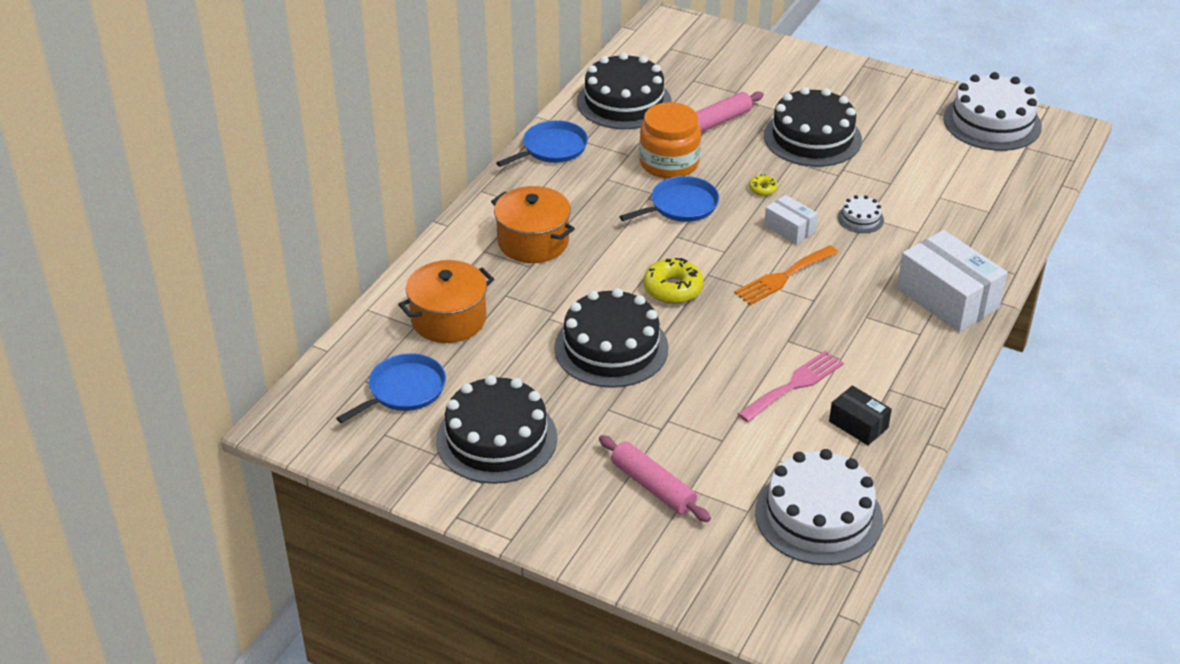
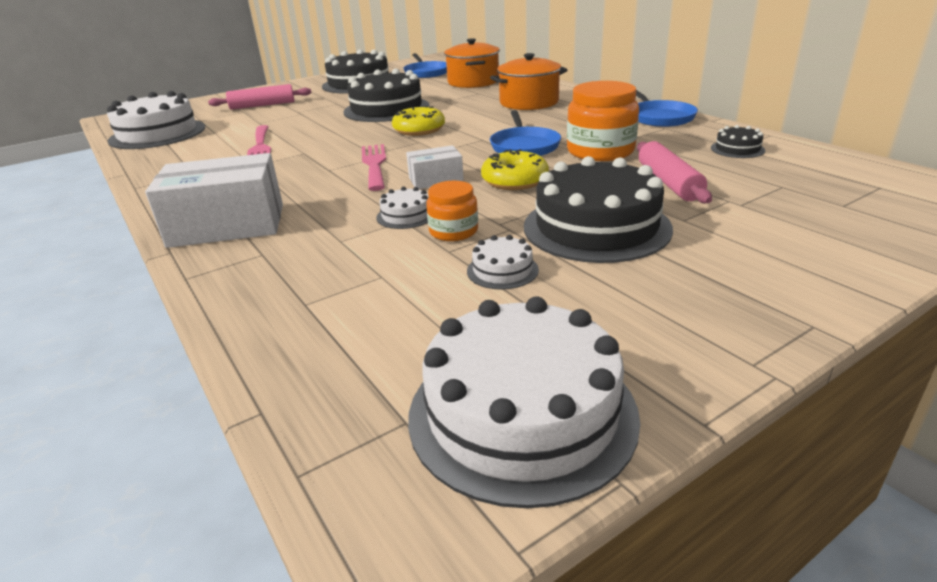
camera: 120 degrees right, 10 degrees down
black cake [577,52,672,129] -> black cake [711,125,765,158], size x0.44
orange fork [734,245,839,305] -> pink fork [362,144,386,191]
yellow donut [749,174,778,196] -> yellow donut [481,149,549,190], size x1.94
black box [829,385,892,445] -> none
none -> orange jar [426,181,478,241]
none -> white cake [467,235,539,290]

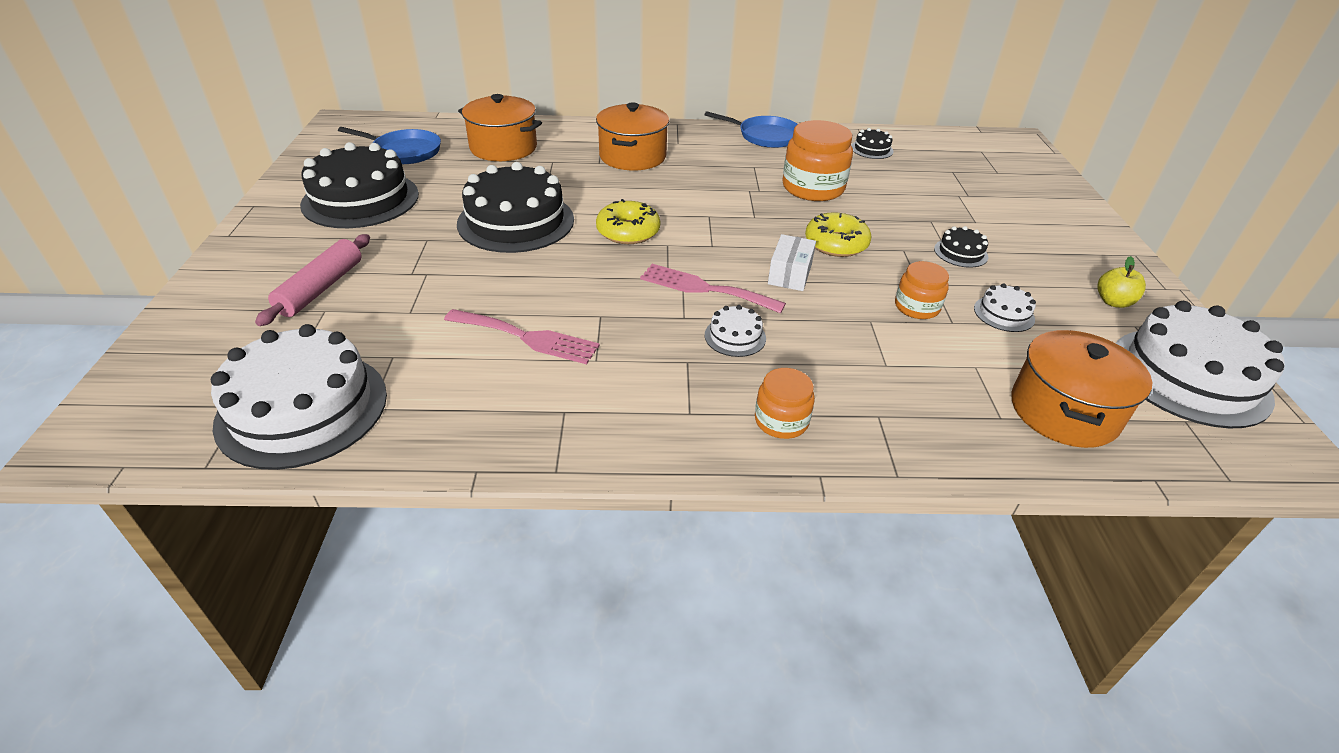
camera: 60 degrees left, 10 degrees up
white box [145,153,283,248] -> orange jar [755,368,815,439]
white cake [376,187,429,229] -> white cake moved to [705,305,766,357]
blue pan [490,110,561,156] -> none
black cake [524,156,673,263] -> black cake [934,226,988,268], size x0.44
pink rolling pin [637,141,712,204] -> none
none -> orange pot [1011,330,1152,448]
none -> yellow apple [1097,256,1146,308]

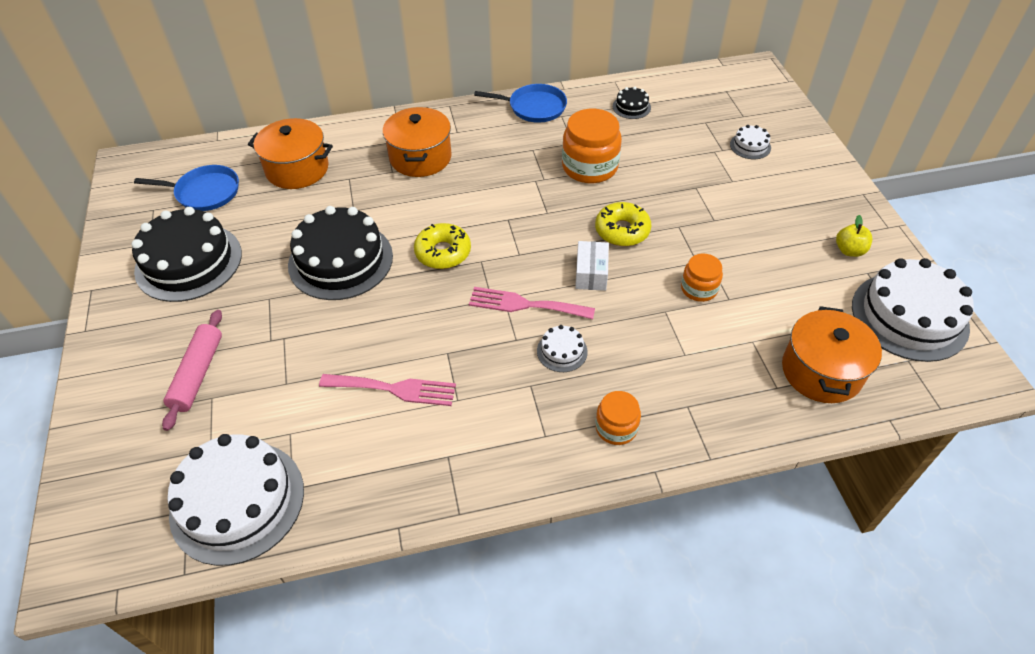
camera: 10 degrees left, 10 degrees up
black cake [934,226,988,268] -> none
white cake [974,283,1036,332] -> white cake moved to [730,125,771,159]

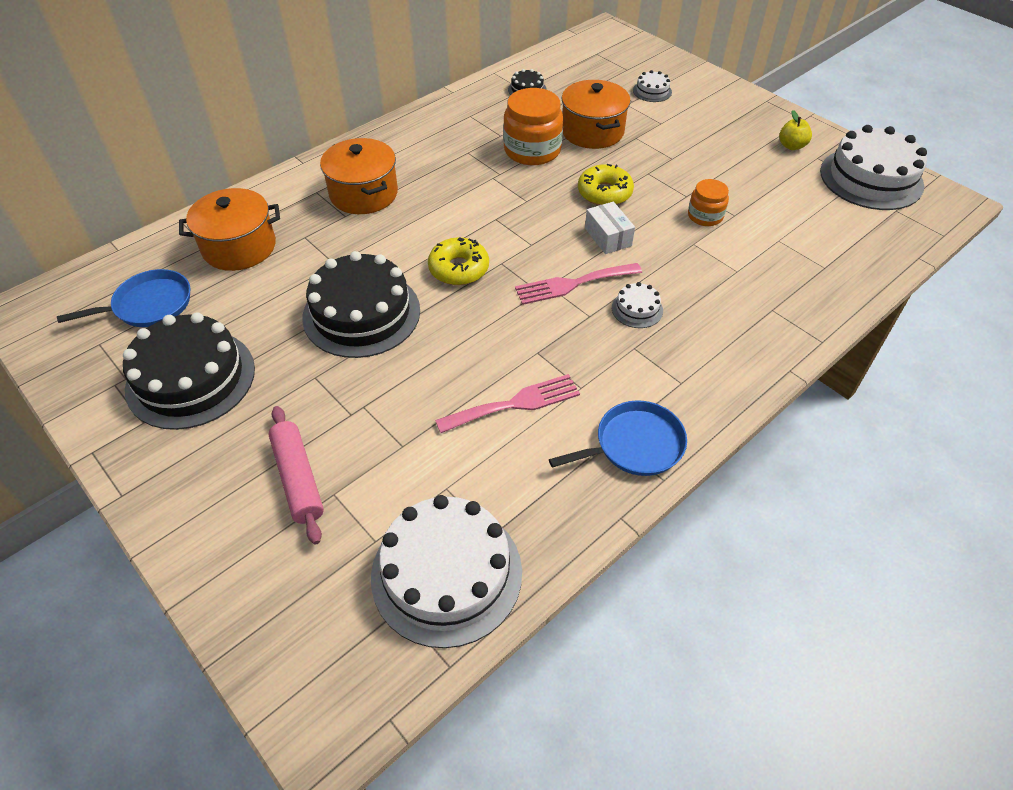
camera: 30 degrees left, 0 degrees up
blue pan [474,84,567,123] -> blue pan moved to [549,400,687,476]
orange jar [595,391,641,445] -> none
orange pot [782,306,882,403] -> orange pot moved to [562,80,631,149]

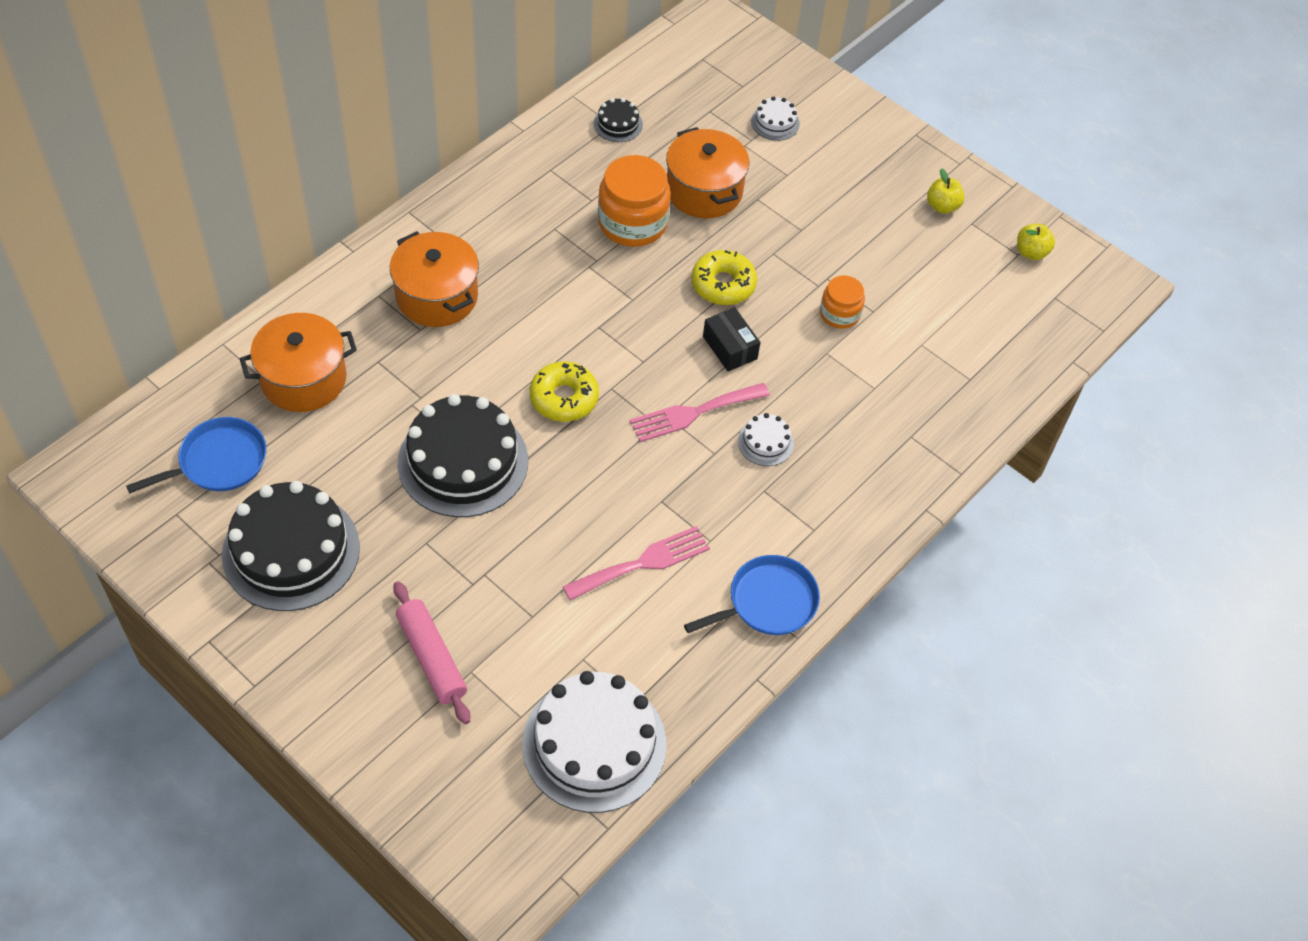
camera: 10 degrees left, 5 degrees up
white box [585,201,635,254] -> black box [703,307,761,372]
white cake [820,125,927,210] -> yellow apple [1017,224,1055,260]

